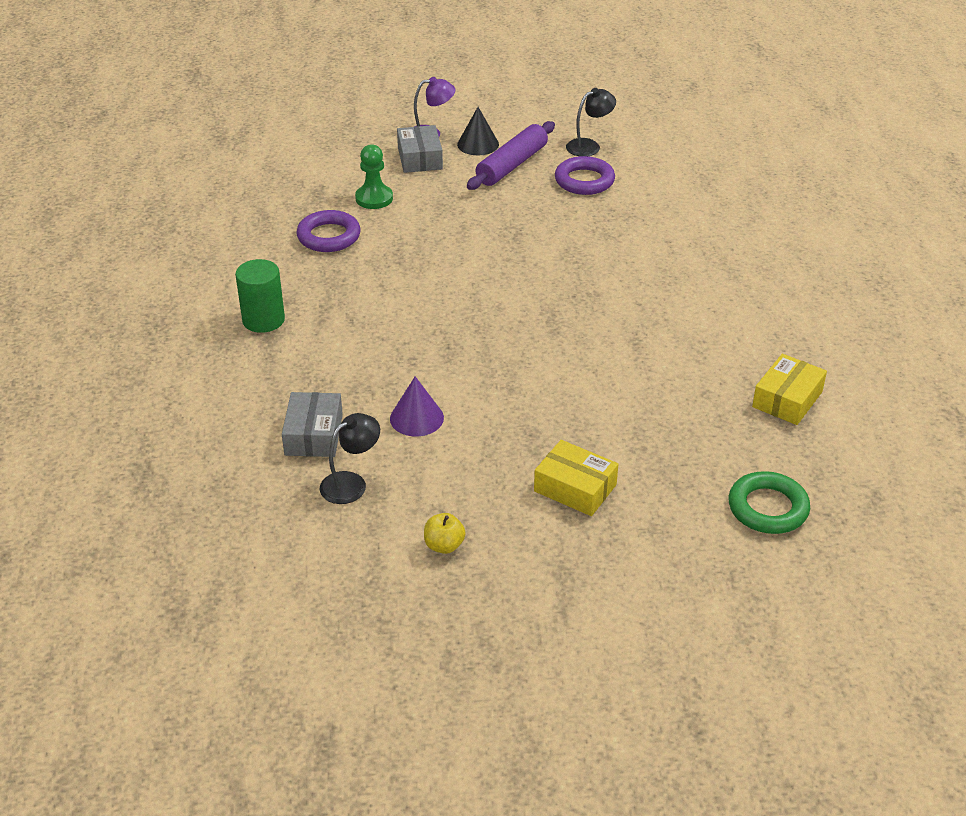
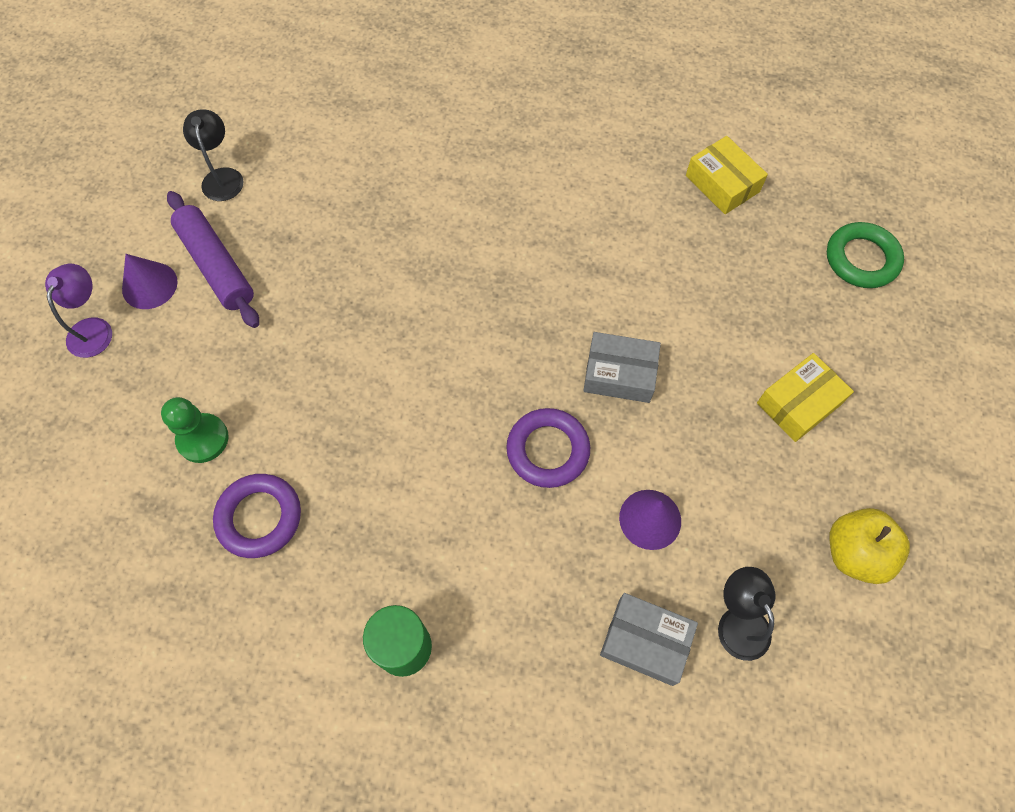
camera: 70 degrees left, 25 degrees up
grey box [397,125,443,173] -> grey box moved to [583,332,661,403]
yellow apple [424,513,466,554] -> yellow apple [829,508,910,584], size x1.65
black cone [457,107,499,155] -> purple cone [122,254,178,309]
purple ring [555,156,615,195] -> purple ring moved to [506,408,590,488]

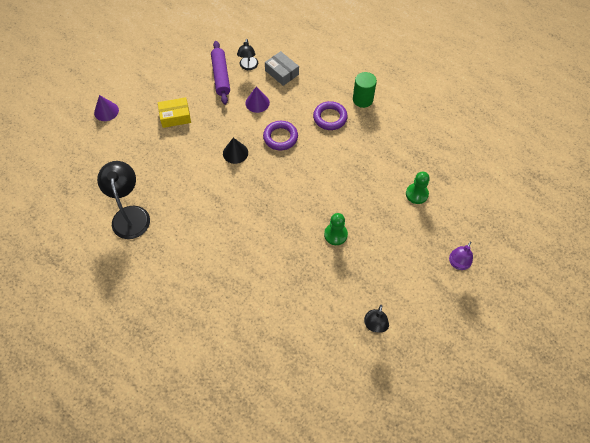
camera: 155 degrees left, 5 degrees down
purple cone [122,254,178,309] -> purple cone moved to [94,95,119,121]
purple rolling pin [167,191,259,328] -> purple rolling pin moved to [211,41,230,105]
purple ring [213,474,301,558] -> purple ring moved to [313,101,348,130]
grey box [583,332,661,403] -> black cone [223,138,248,164]
yellow box [686,136,768,214] -> black lamp [97,161,150,239]
green ring [827,222,904,288] -> none
yellow apple [829,508,910,584] -> none
none -> green pawn [324,213,348,245]

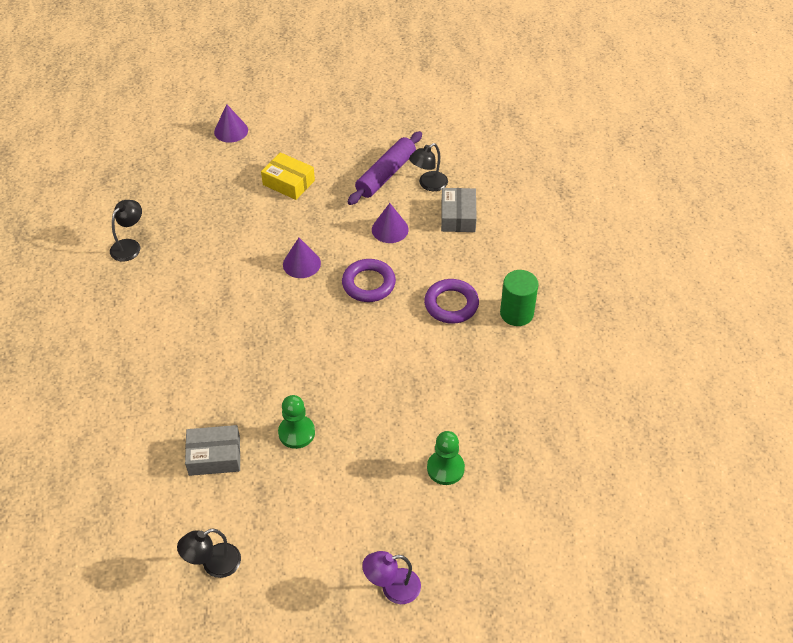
camera: 45 degrees right, 10 degrees down
black lamp [97,161,150,239] -> black lamp [110,200,142,262], size x0.58
black cone [223,138,248,164] -> purple cone [283,238,321,278]
none -> grey box [185,425,240,476]

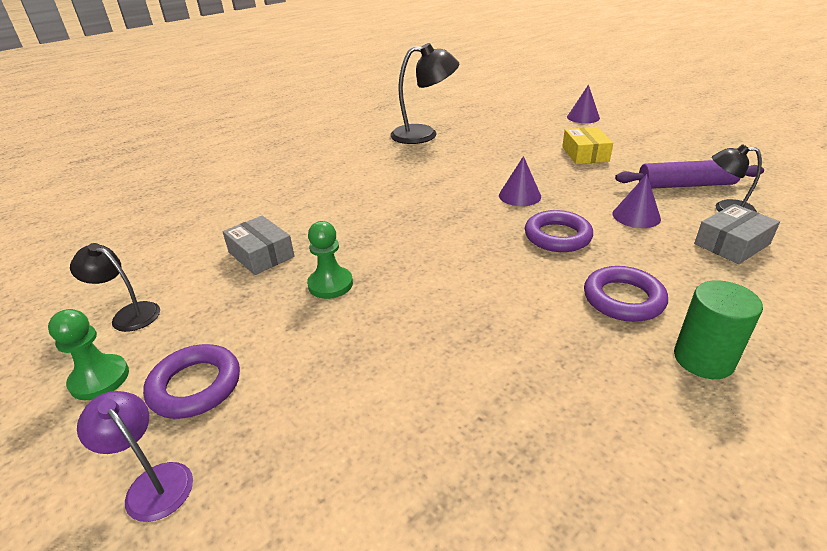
camera: 55 degrees right, 15 degrees down
black lamp [110,200,142,262] -> black lamp [390,43,460,144], size x1.73
green pawn [427,431,465,485] -> green pawn moved to [48,309,129,400]
none -> purple ring [143,344,240,419]

